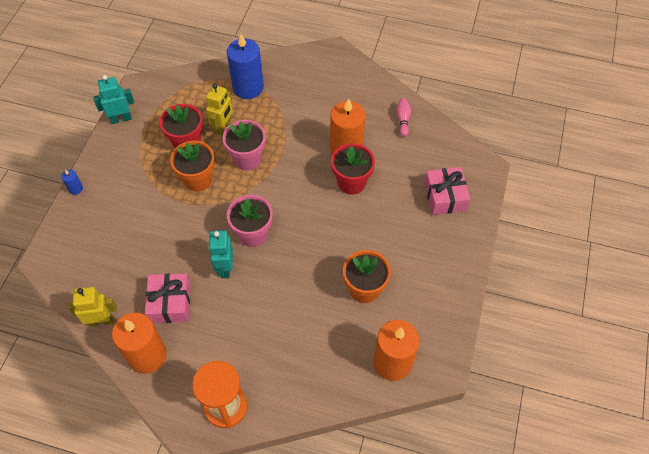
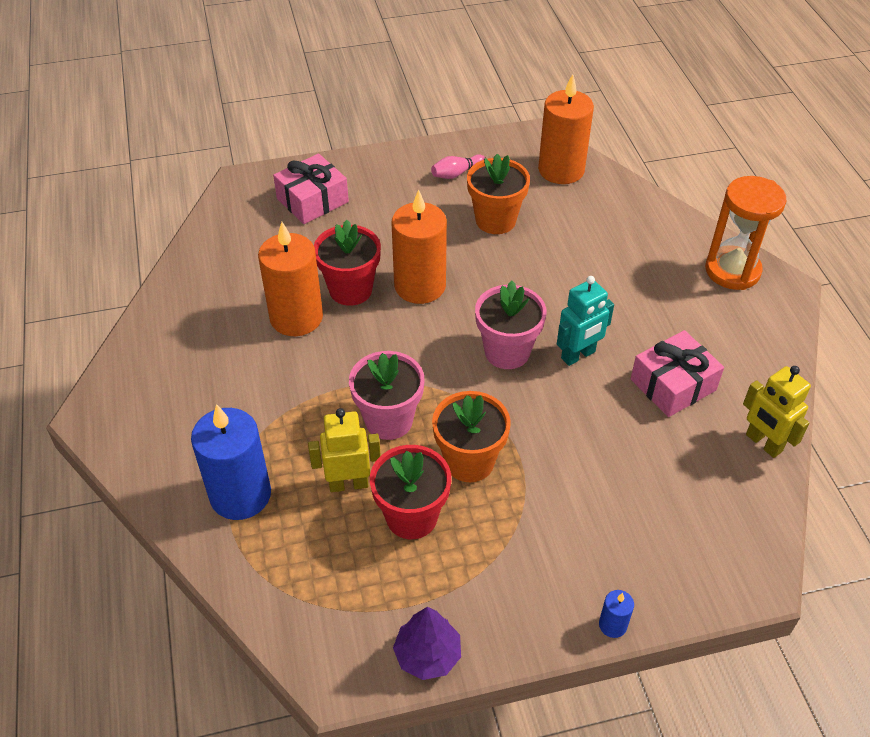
camera: 120 degrees left, 10 degrees down
turquoise robot [93,75,134,124] -> purple tree [393,607,461,680]
orange candle [112,313,167,374] -> orange candle moved to [392,189,447,304]
pink bowling pin [396,98,411,137] -> pink bowling pin moved to [431,154,485,179]

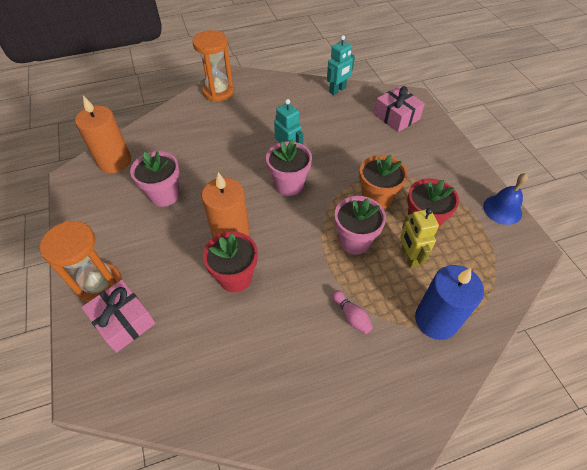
camera: 95 degrees left, 5 degrees up
orange candle [258,222,323,336] -> none
purple tree [393,607,461,680] -> blue bell [483,173,528,225]
pink bowling pin [431,154,485,179] -> pink bowling pin moved to [332,290,373,334]
orange flower pot [467,154,530,234] -> pink flower pot [130,151,180,207]
blue candle [599,590,634,638] -> none
pink gift [631,330,724,417] -> pink gift moved to [374,86,425,132]
yellow robot [743,366,811,458] -> turquoise robot [327,35,355,95]
none -> orange hourglass [40,221,122,303]

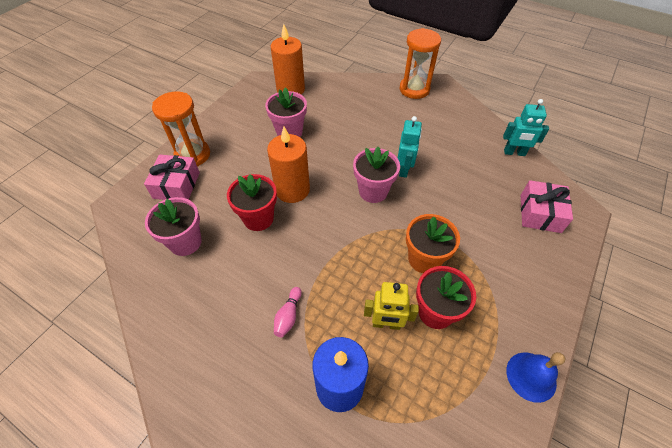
camera: 50 degrees right, 0 degrees up
pink flower pot [335,196,386,255] -> pink flower pot moved to [145,197,202,256]
yellow robot [400,208,439,268] -> yellow robot turned 120 degrees counterclockwise [364,282,419,330]

